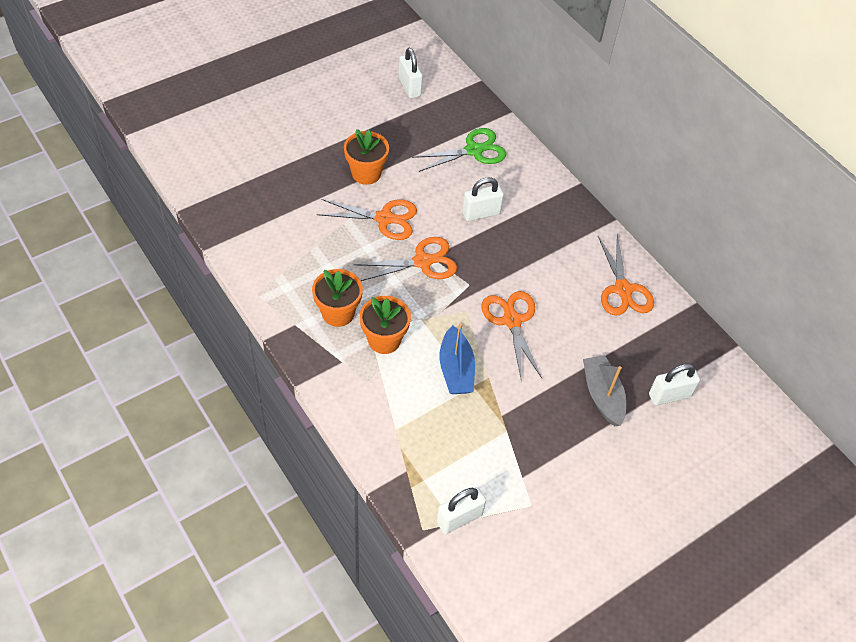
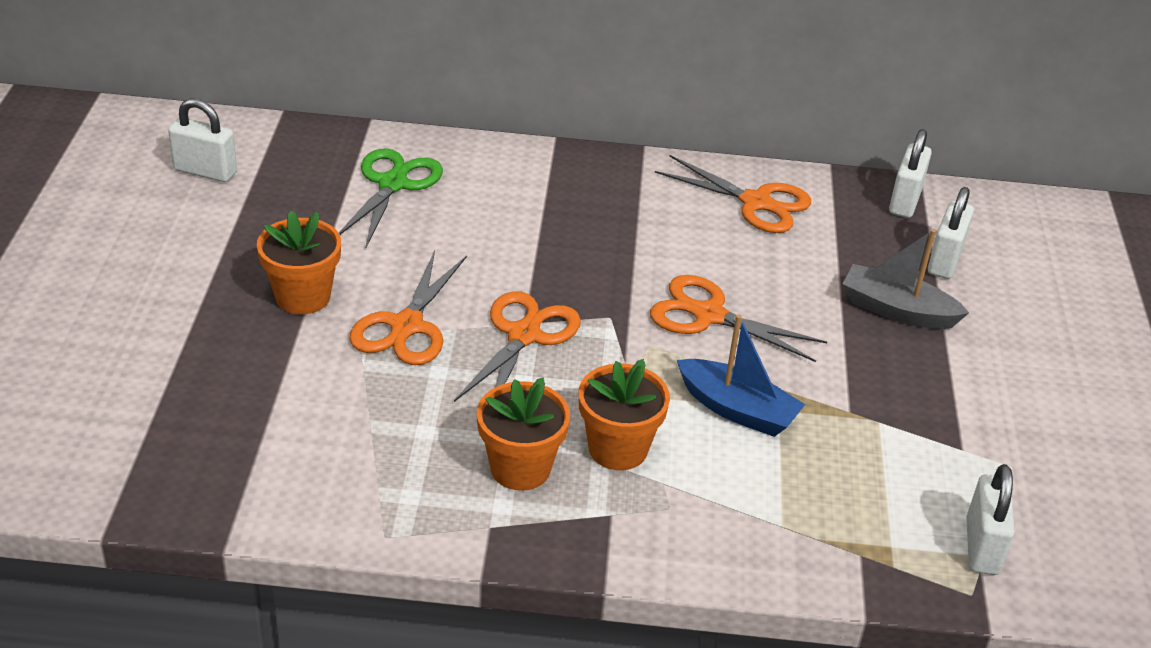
camera: 50 degrees left, 15 degrees down
orange scissors [317,199,417,240] -> orange scissors turned 150 degrees clockwise [349,251,467,365]
white padlock [462,177,504,221] -> white padlock moved to [889,129,932,218]

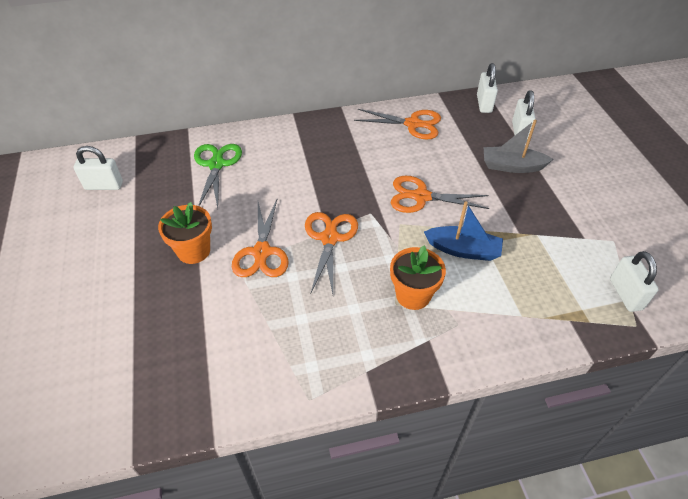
camera: 15 degrees left, 10 degrees up
orange flower pot [477,377,570,491] -> none

